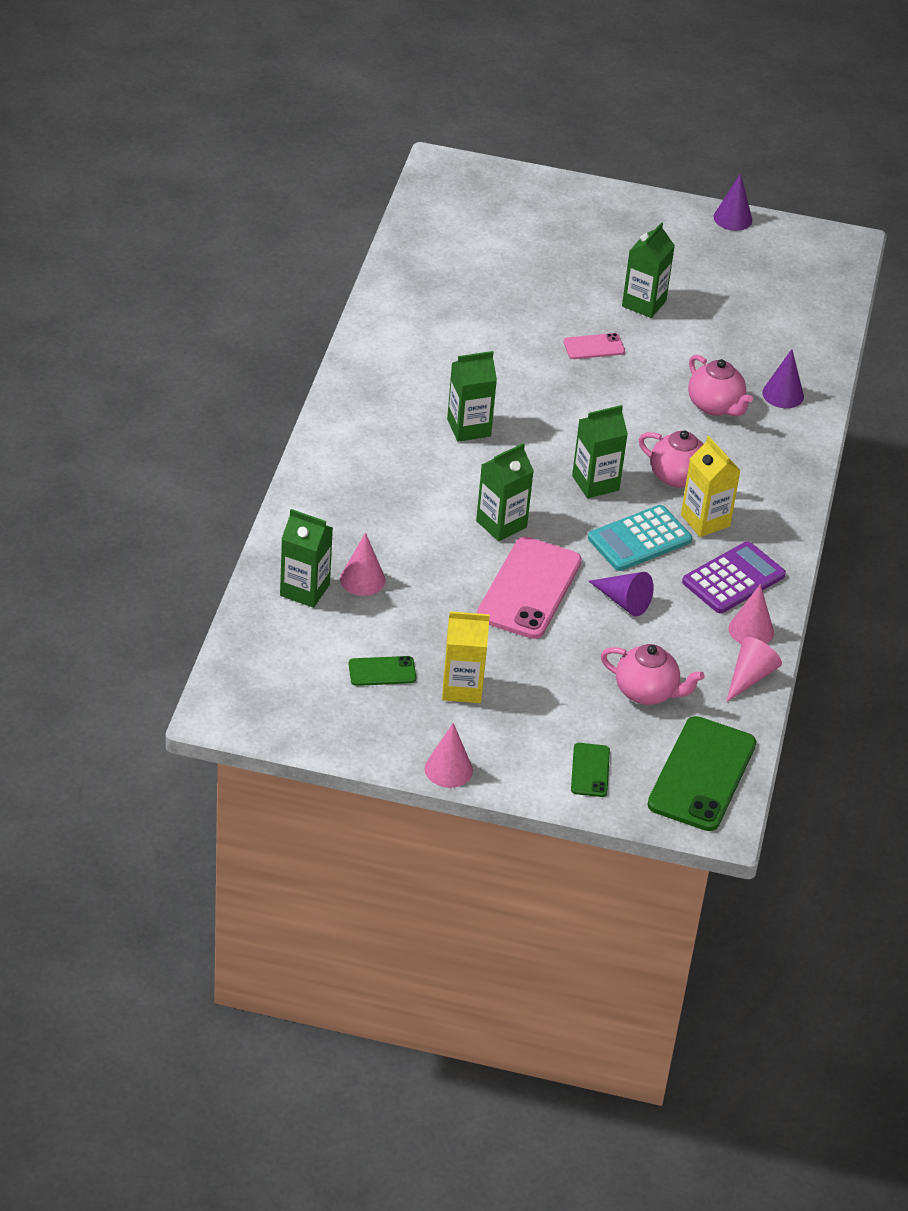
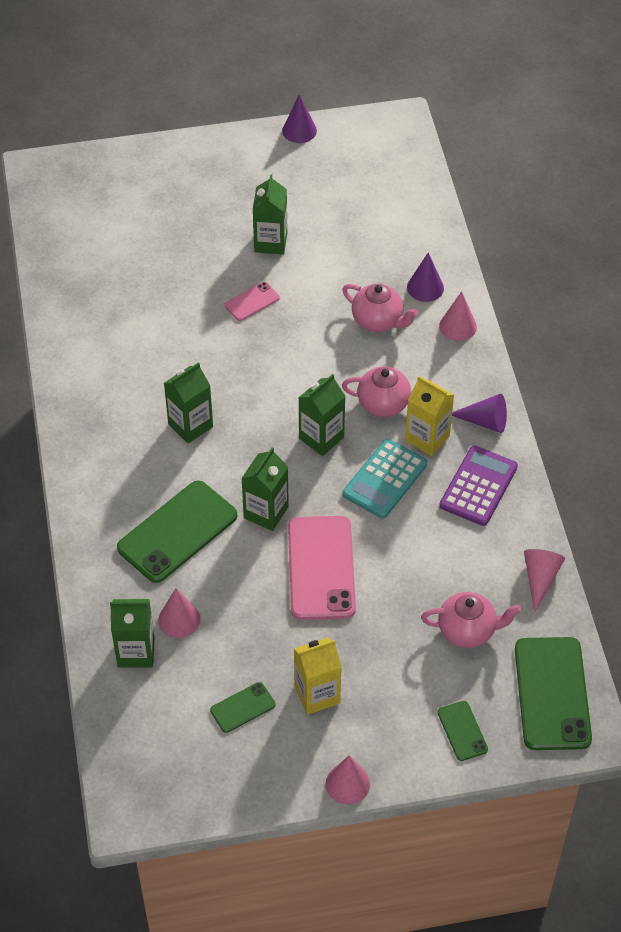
camera: 20 degrees left, 10 degrees up
purple cone [589,572,654,617] -> purple cone moved to [452,394,507,433]
pink cone [728,584,774,644] -> pink cone moved to [439,291,477,341]
none -> green phone [117,481,237,583]

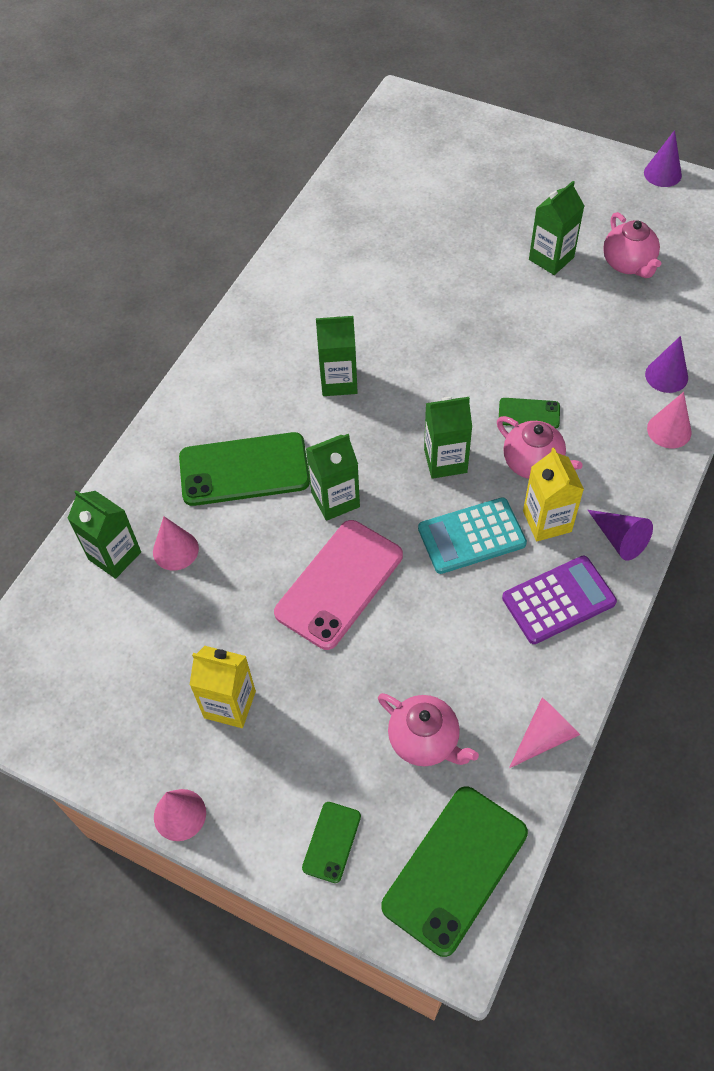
camera: 40 degrees right, 5 degrees up
green phone [210,682,275,733] -> green phone moved to [499,398,560,428]
pink phone [225,282,280,321] -> none
pink teapot [342,283,418,332] -> pink teapot moved to [603,212,661,278]

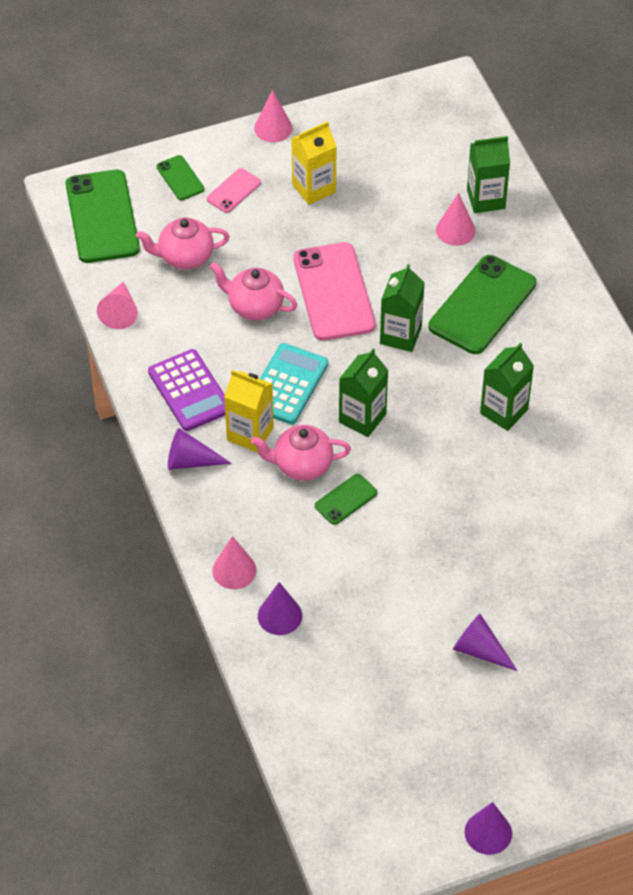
camera: 130 degrees right, 5 degrees down
purple calculator [502,556,617,644] -> purple calculator turned 45 degrees counterclockwise [148,349,225,431]
green carton [529,181,584,275] -> purple cone [453,614,518,671]
pink teapot [603,212,661,278] -> pink teapot moved to [210,262,298,320]
none -> pink phone [207,168,261,213]

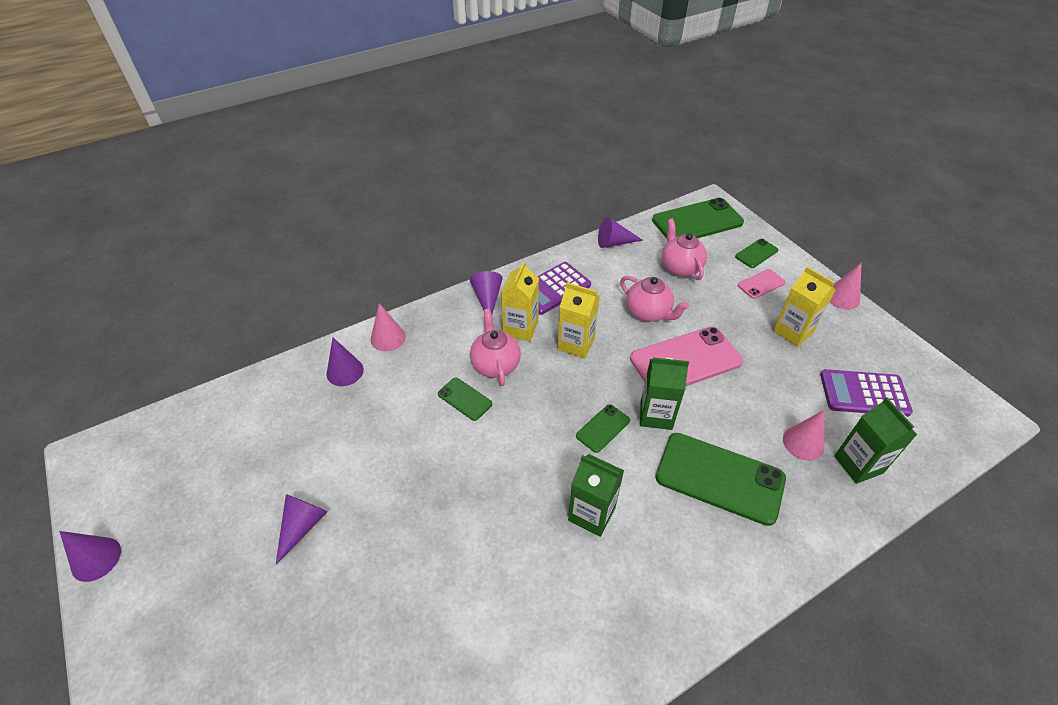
camera: 80 degrees right, 5 degrees down
pink cone [97,281,138,329] -> purple cone [598,217,643,248]
pink phone [207,168,261,213] -> pink phone turned 60 degrees counterclockwise [738,269,786,299]
pink teapot [210,262,298,320] -> pink teapot turned 120 degrees clockwise [620,276,689,322]
turquoise calculator [260,343,328,424] -> yellow carton [558,282,600,358]
green carton [339,349,388,437] -> none
none -> green phone [576,404,630,453]
none -> purple calculator [820,369,913,417]

